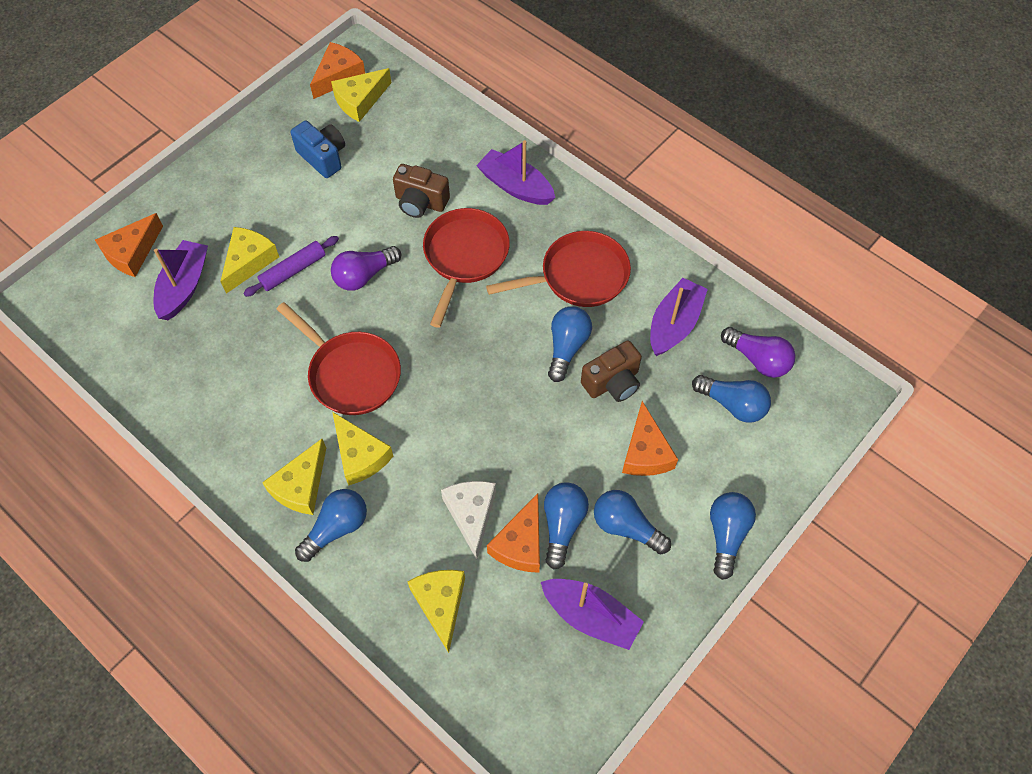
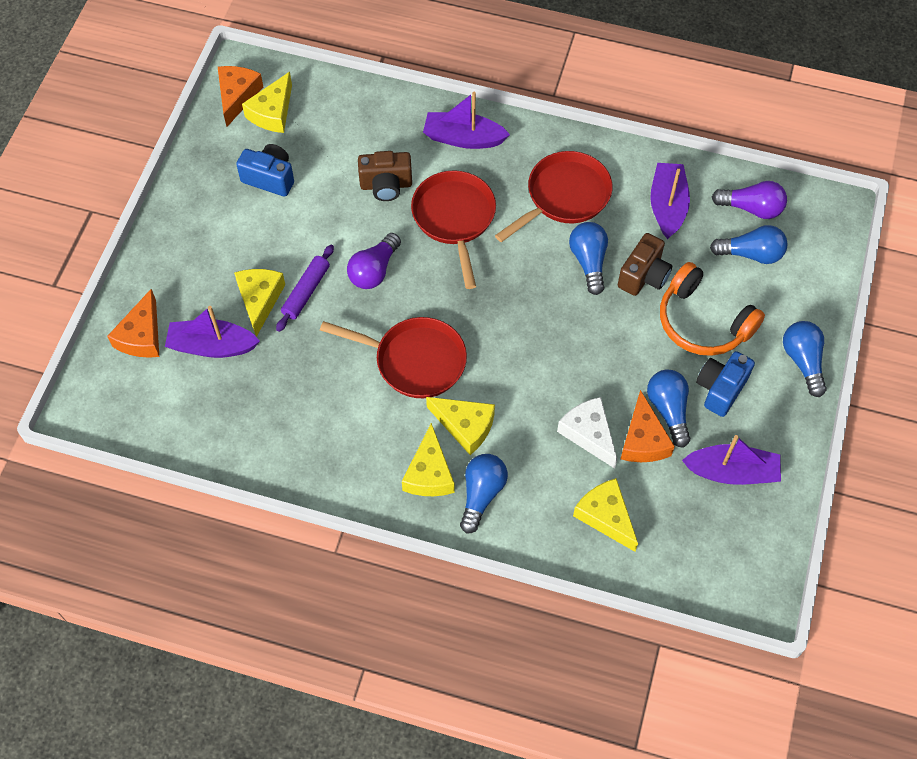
camera: 25 degrees left, 0 degrees up
purple boat [154,240,208,320] -> purple boat turned 75 degrees counterclockwise [165,306,260,358]
blue light bulb [594,490,671,555] -> blue camera [696,351,755,417]
orange cheese [622,401,678,476] -> orange headphones [660,262,765,356]

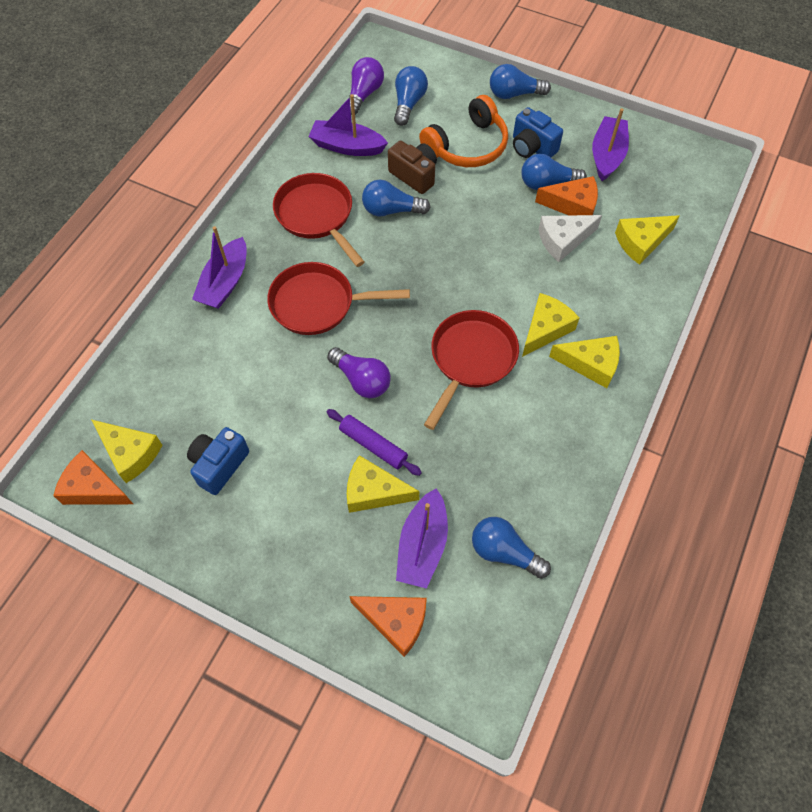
camera: 80 degrees left, 0 degrees up
brown camera [358,151,412,201] -> none
blue light bulb [460,454,508,534] -> blue light bulb moved to [472,517,551,579]

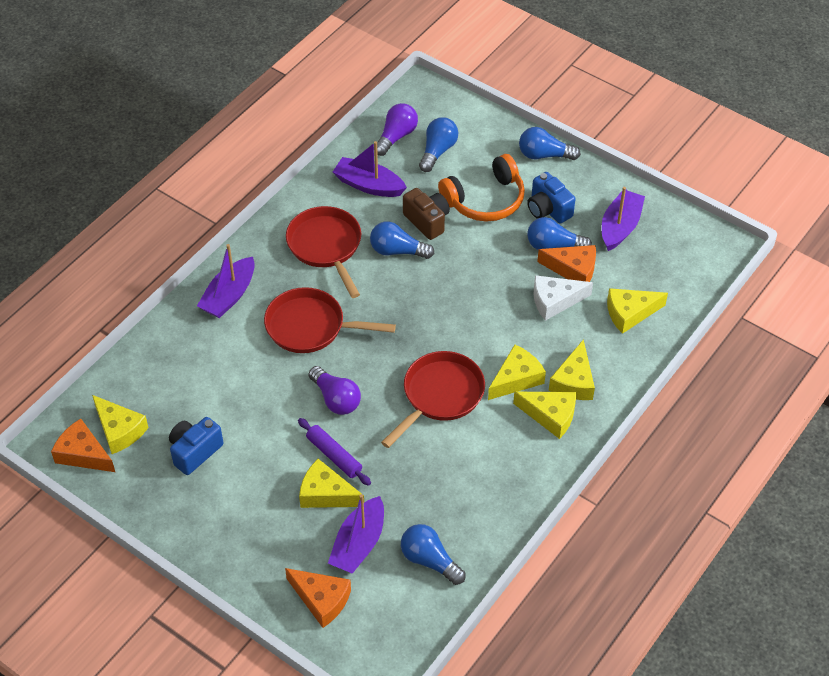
camera: 10 degrees right, 10 degrees down
none -> yellow cheese [549,339,595,400]

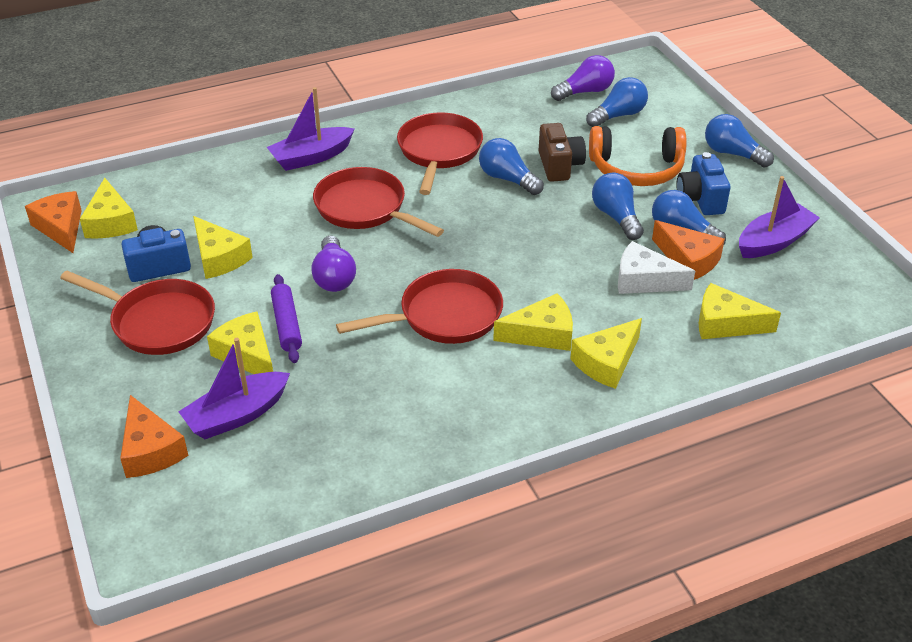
camera: 30 degrees right, 10 degrees down
purple boat [333,141,407,197] -> none
blue light bulb [401,524,466,585] -> blue light bulb moved to [592,173,644,240]
yellow cheese [513,392,576,439] -> yellow cheese moved to [193,216,253,279]
none -> red pan [60,271,215,355]

